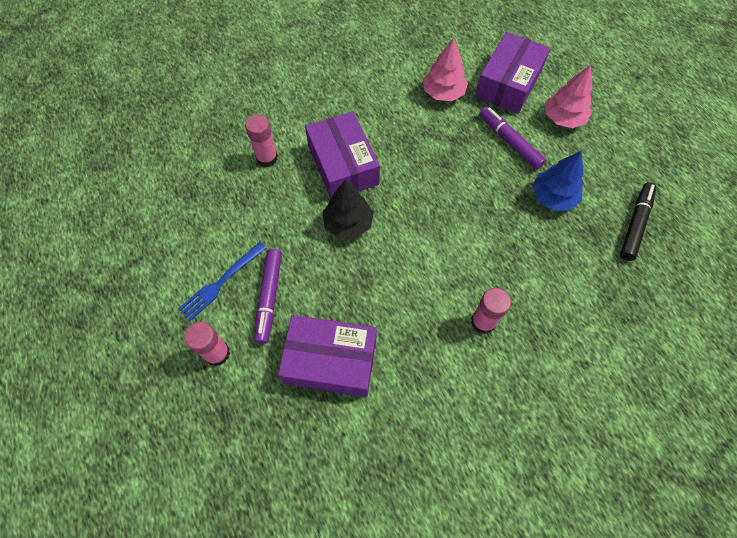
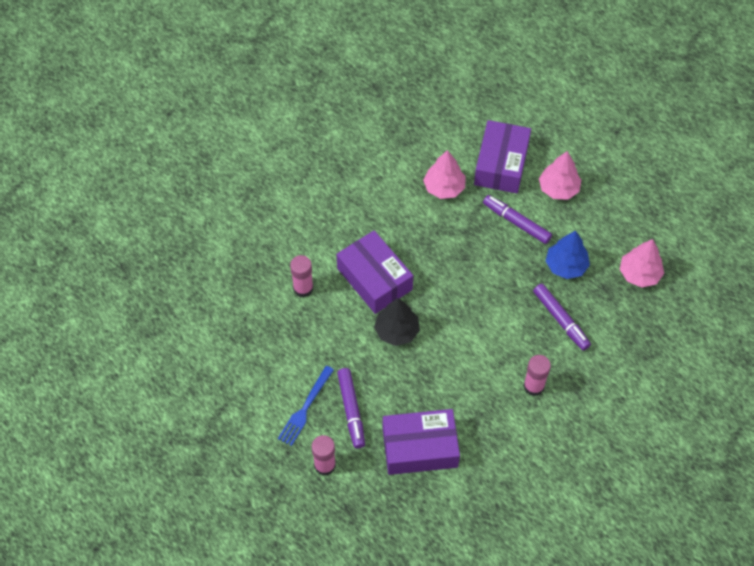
camera: 15 degrees left, 5 degrees down
black marker [620,182,656,261] -> pink tree [620,239,664,288]
none -> purple marker [533,284,591,351]

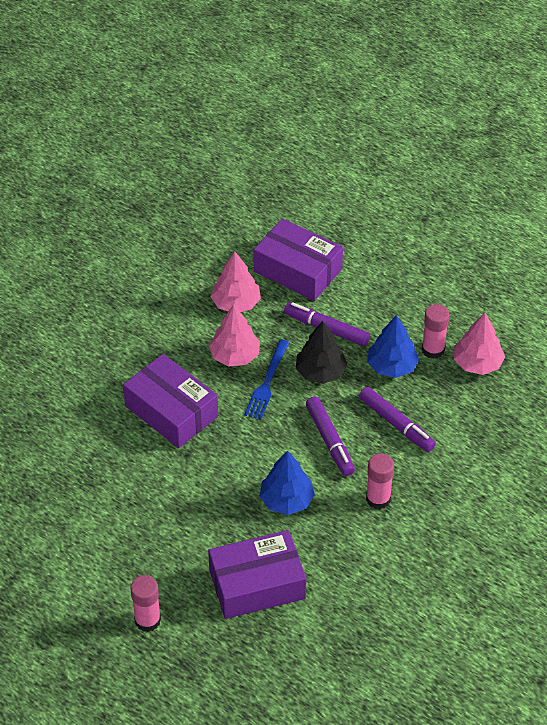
camera: 10 degrees left, 10 degrees down
blue fork [278,366,334,446] -> blue fork moved to [244,340,289,420]
pink glue stick [290,255,314,298] -> pink glue stick moved to [422,304,449,359]
purple marker [337,368,365,449] -> purple marker moved to [306,397,355,476]
black tree [374,298,420,346] -> black tree moved to [296,321,347,384]
purple box [474,120,531,193] -> purple box turned 60 degrees counterclockwise [254,218,343,301]
pink tree [539,151,581,200] -> pink tree moved to [209,304,260,366]
none -> blue tree [259,451,315,515]

